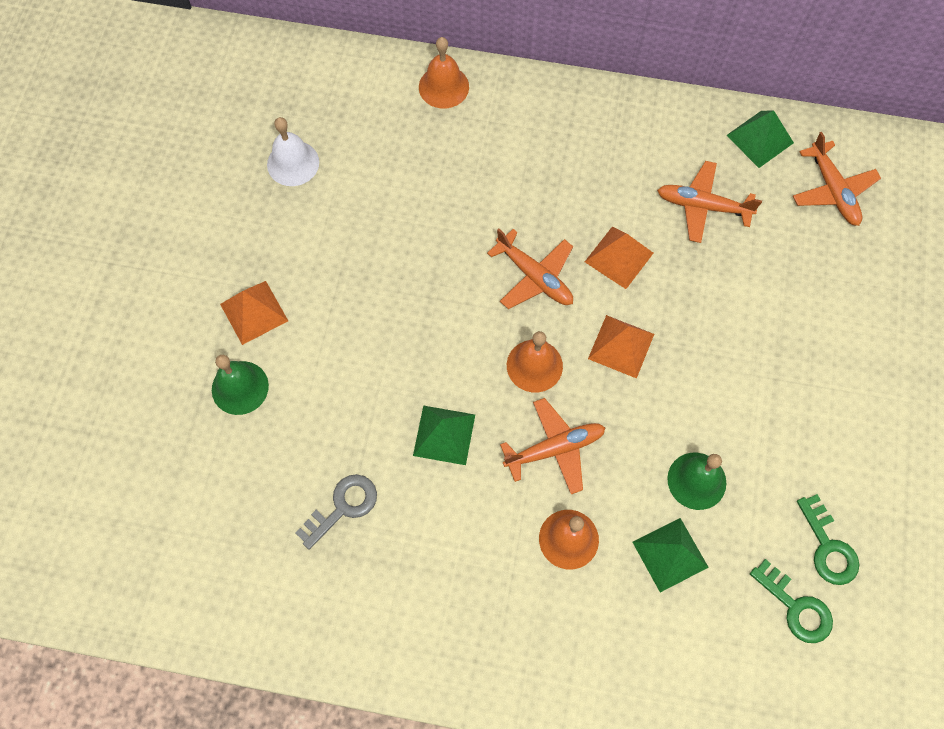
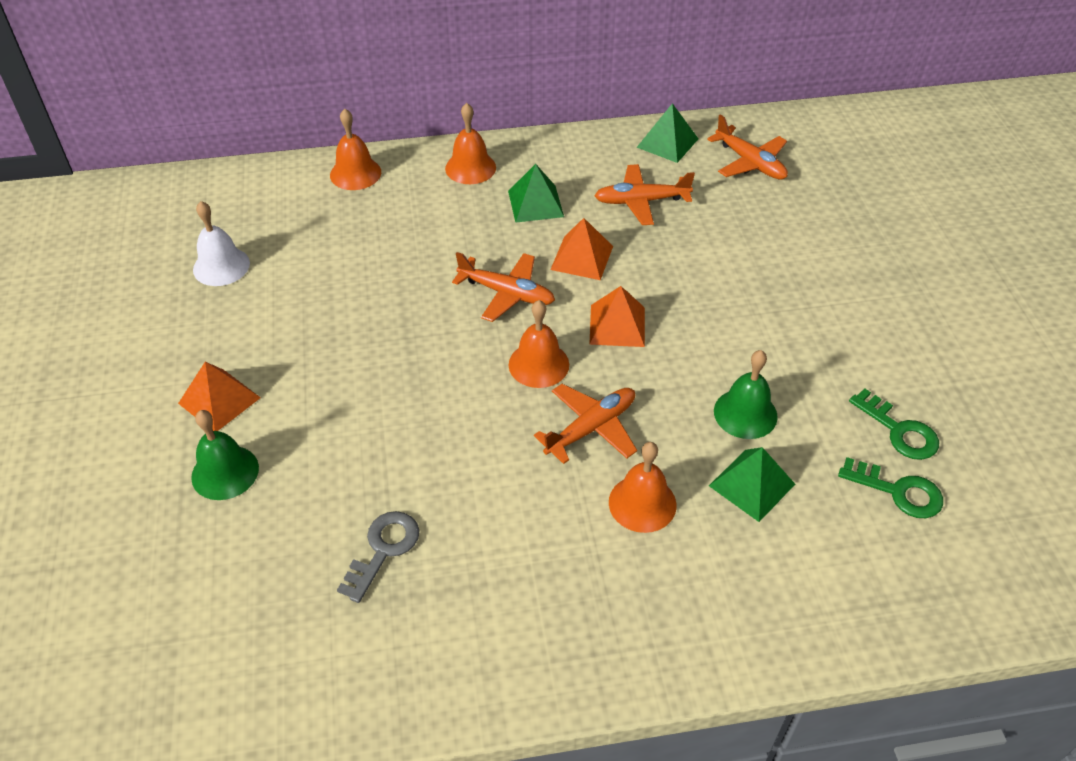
camera: 20 degrees left, 20 degrees down
green pyramid [413,406,475,465] -> green pyramid moved to [508,164,564,223]
none -> orange bell [445,103,496,184]

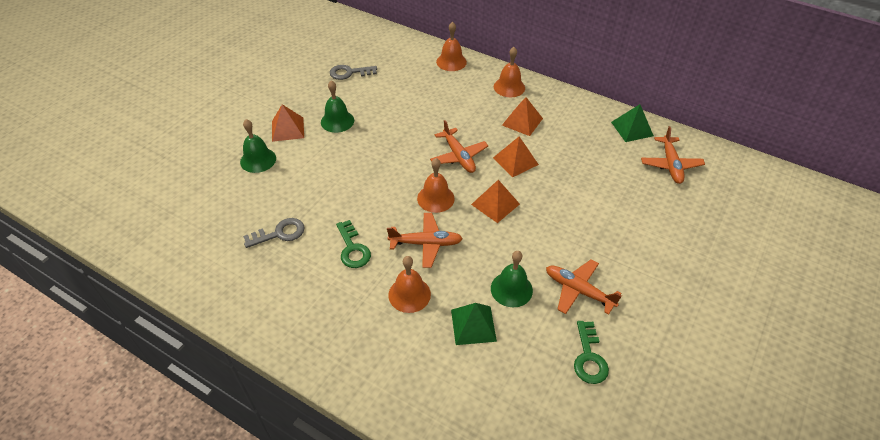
camera: 40 degrees right, 0 degrees up
white bell [193,201,250,286] -> grey key [330,65,377,80]
green pyramid [508,164,564,223] -> orange pyramid [502,97,543,136]
orange plane [594,164,695,225] -> orange plane moved to [546,259,622,315]
green key [838,457,943,518] -> green key moved to [336,220,371,268]
none -> green bell [321,80,354,133]

